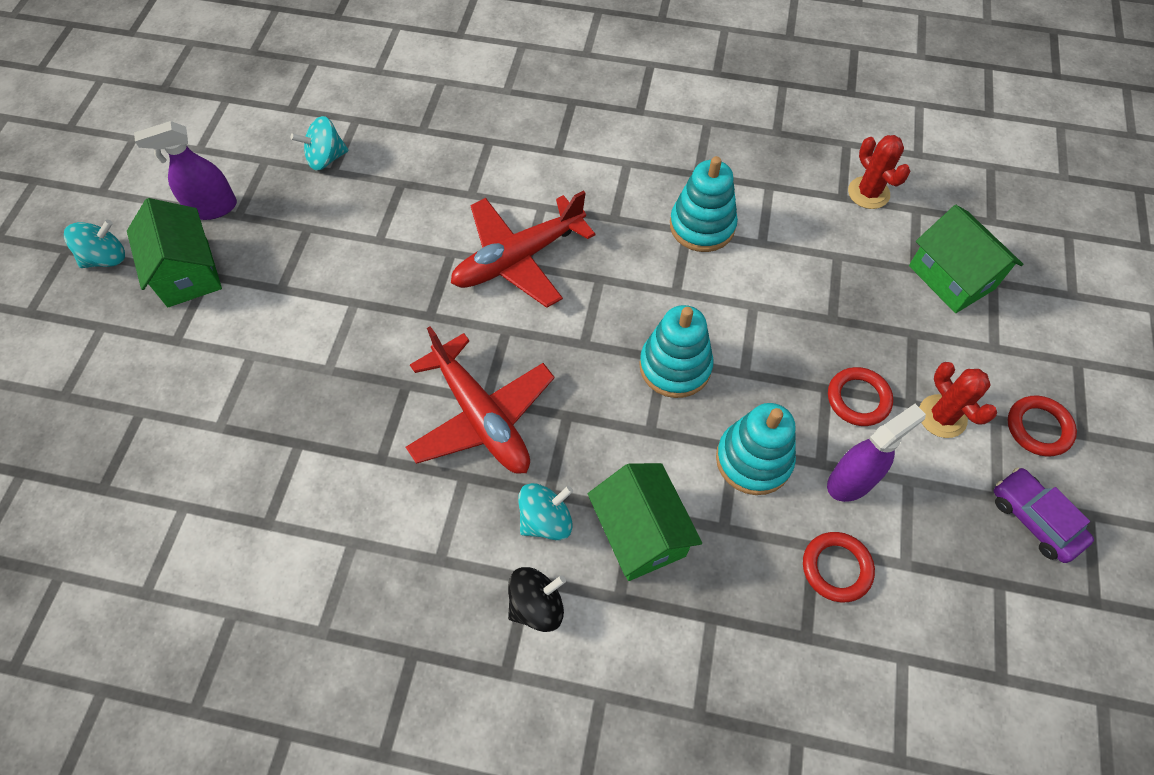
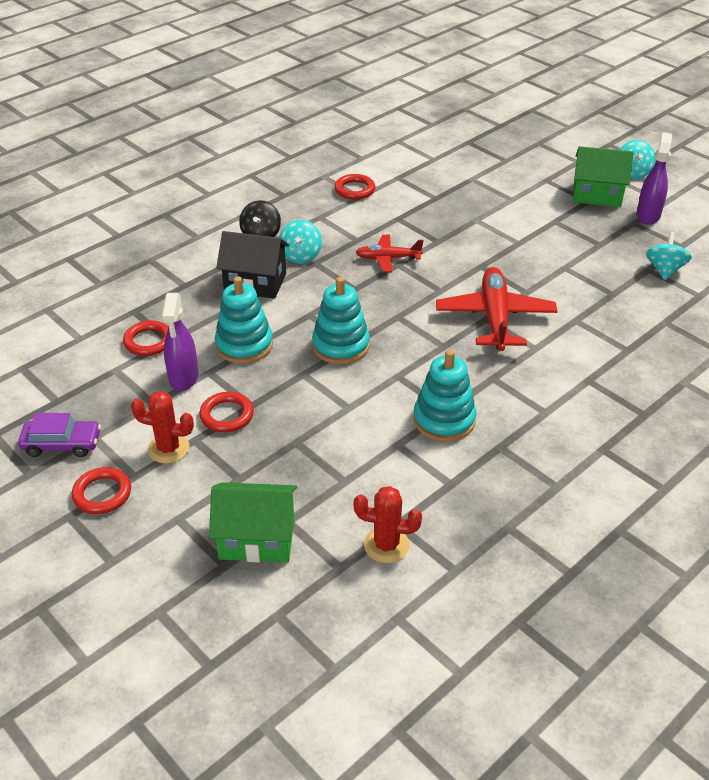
camera: 125 degrees right, 20 degrees down
red plane [406,326,555,474] -> red plane [355,235,423,272], size x0.57
green house [588,463,702,581] -> black house [216,231,289,299]
none -> red ring [334,174,375,200]

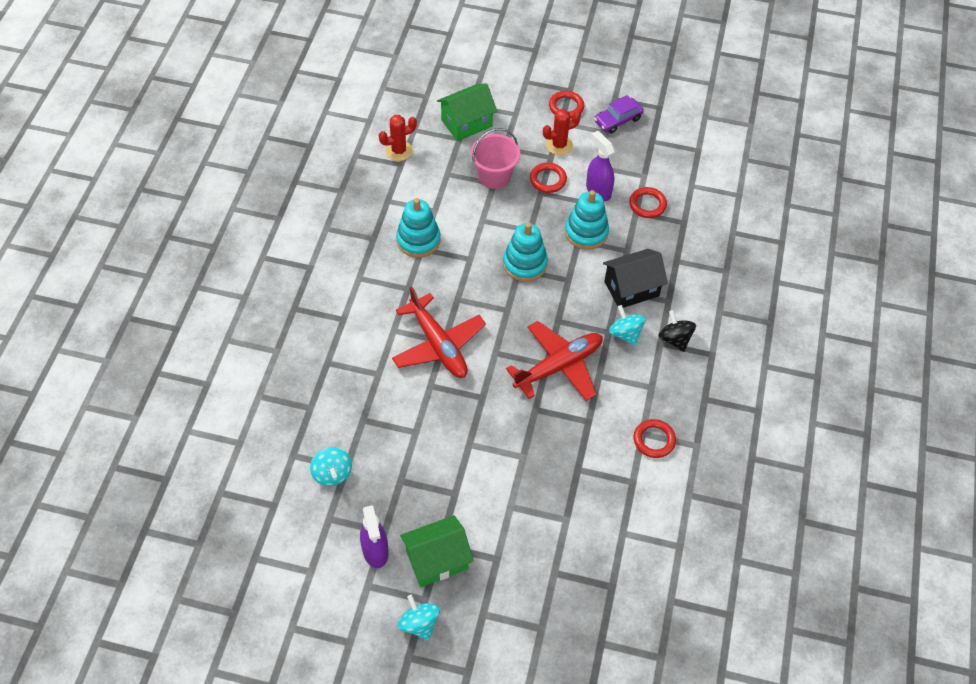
camera: 145 degrees right, 15 degrees up
red plane [355,235,423,272] -> red plane [506,321,602,401], size x1.75
none -> pink bucket [471,128,520,189]

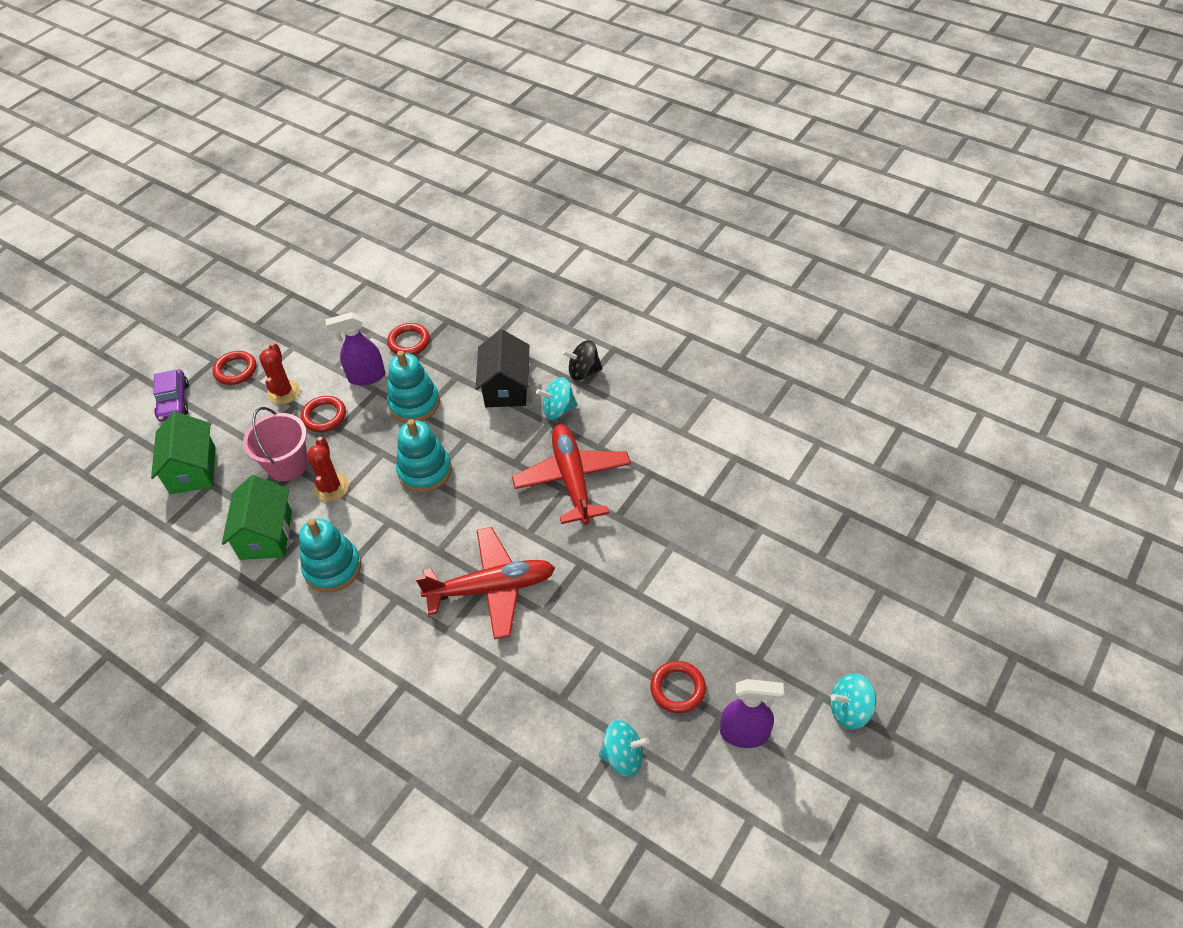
camera: 65 degrees left, 5 degrees down
red cactus [379,115,417,161] -> red cactus moved to [307,437,349,502]
green house [400,515,474,587] -> green house moved to [222,475,292,560]
purple car [594,95,644,134] -> purple car moved to [153,370,189,421]
red ring [634,419,676,458] -> red ring moved to [650,661,706,713]

